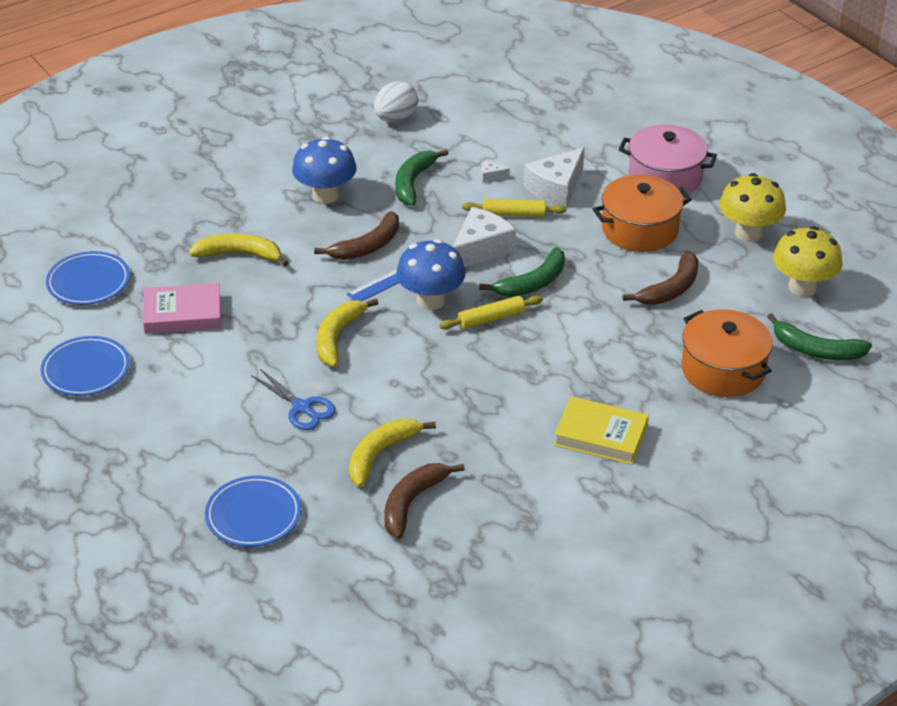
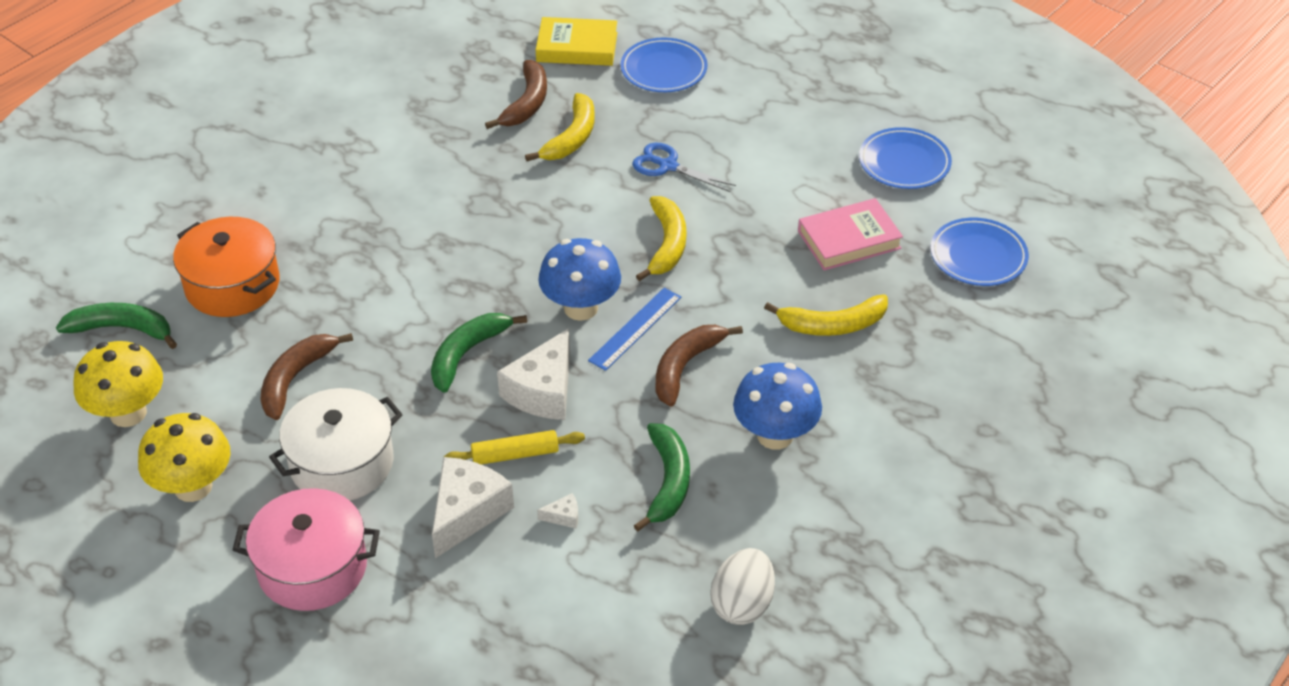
camera: 165 degrees right, 5 degrees up
yellow rolling pin [439,295,543,330] -> none
yellow book [554,396,649,465] -> yellow book moved to [536,17,618,66]
orange pot [593,175,692,252] -> white pot [269,388,403,501]

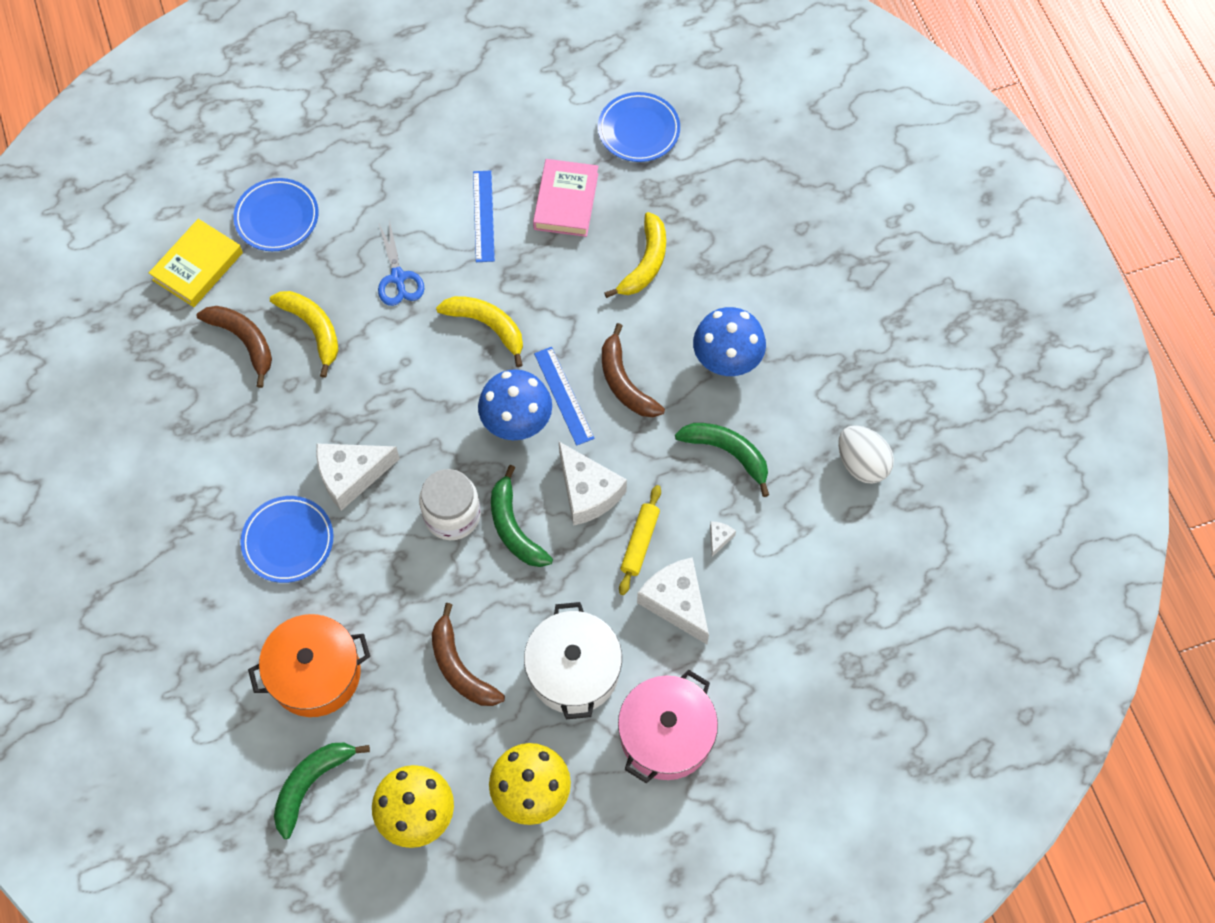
camera: 60 degrees left, 20 degrees up
blue scissors [632,143,736,192] -> blue scissors turned 75 degrees counterclockwise [378,220,425,306]
blue plate [859,127,952,189] -> blue plate moved to [241,496,334,583]
none -> white cheese [316,443,400,511]
none -> white jar [419,469,481,540]
none -> blue ruler [473,170,495,262]

